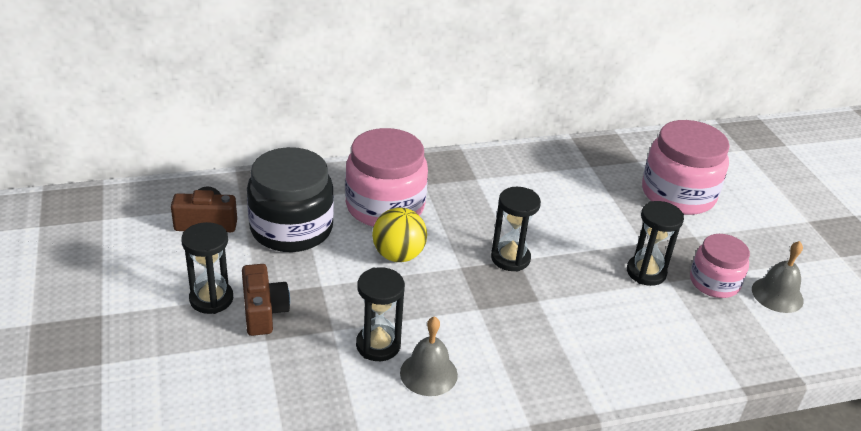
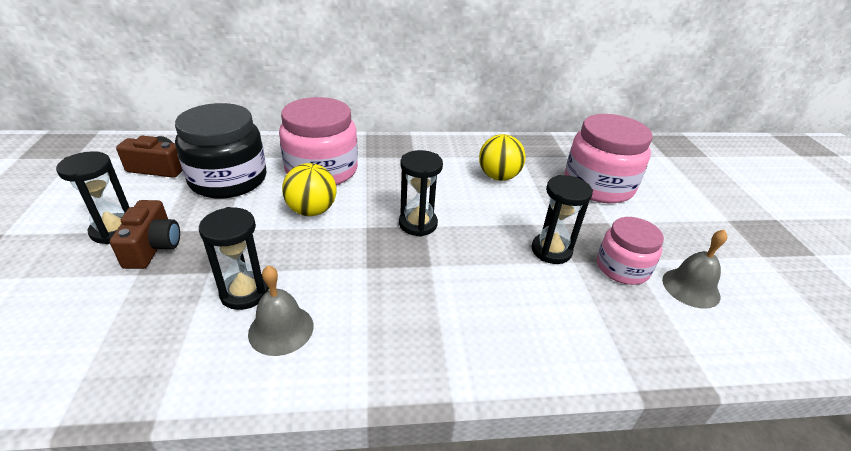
camera: 10 degrees right, 0 degrees up
none -> yellow ball [479,134,526,181]

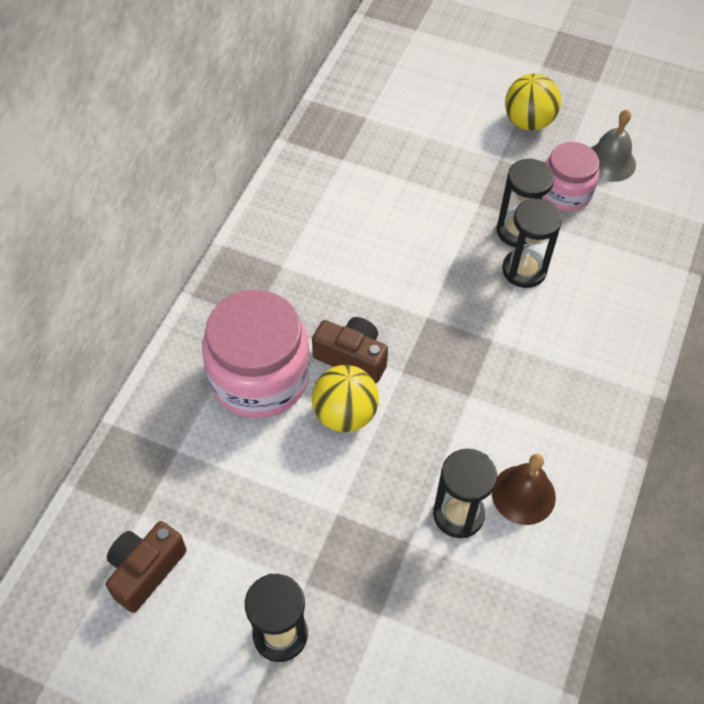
camera: 60 degrees left, 20 degrees up
brown camera [110,200,180,269] -> brown camera moved to [312,317,388,384]
black jar [175,103,266,198] -> none
grey bell [248,265,314,356] -> brown bell [492,454,556,525]
black hourglass [399,150,443,237] -> black hourglass moved to [502,198,562,288]
yellow ball [479,134,526,181] -> yellow ball moved to [505,74,561,131]
pink jar [564,114,653,203] -> none

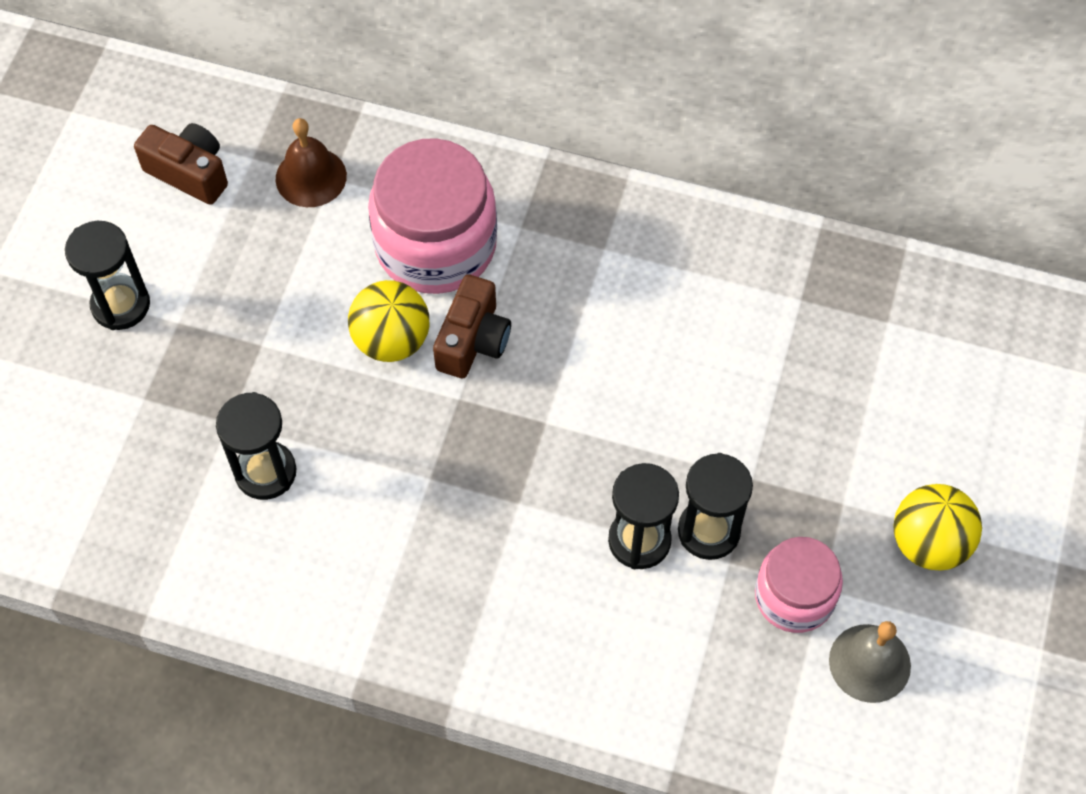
camera: 85 degrees right, 5 degrees up
brown bell [492,454,556,525] -> brown bell moved to [276,118,347,207]

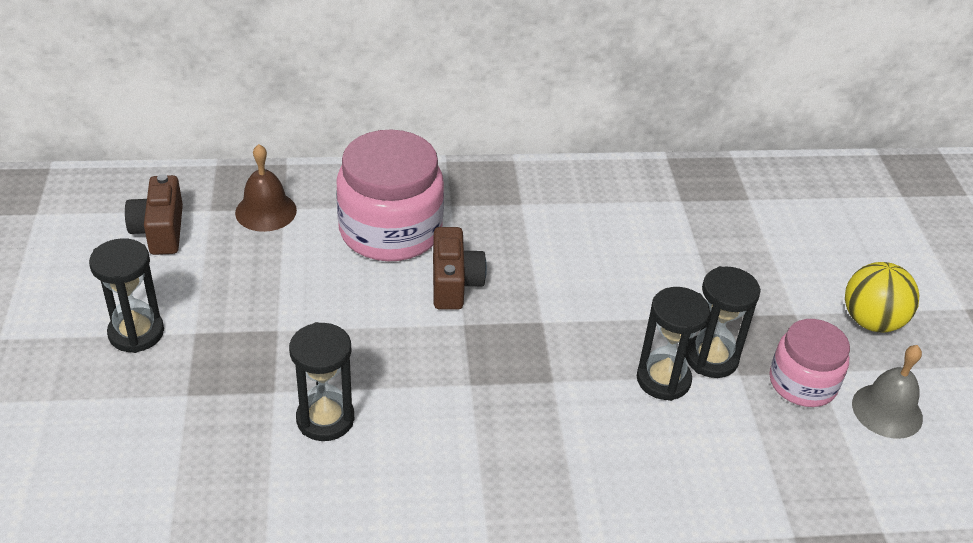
camera: 25 degrees left, 20 degrees down
brown camera [134,123,228,205] -> brown camera turned 105 degrees counterclockwise [125,174,183,255]
yellow ball [348,280,429,362] -> none

